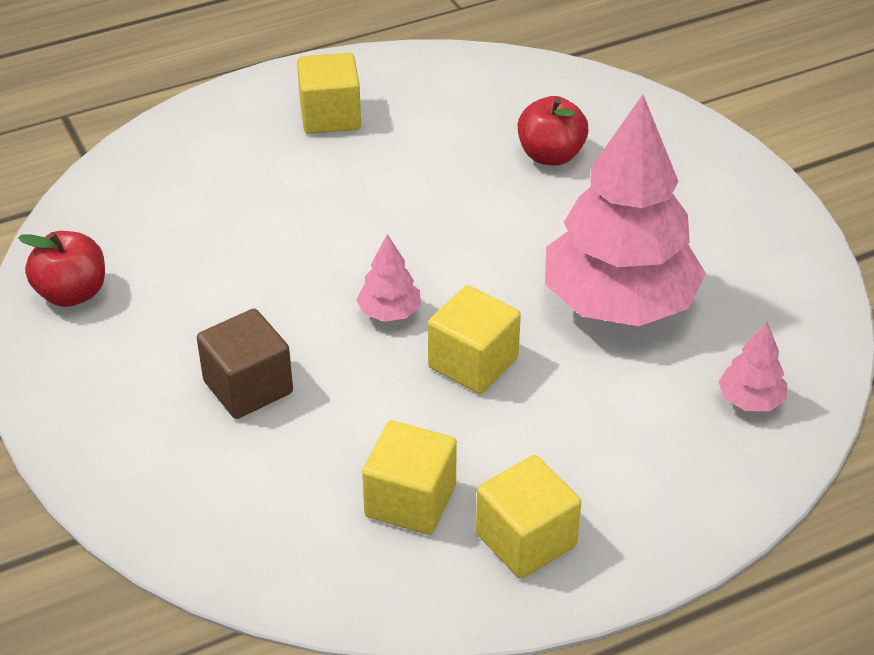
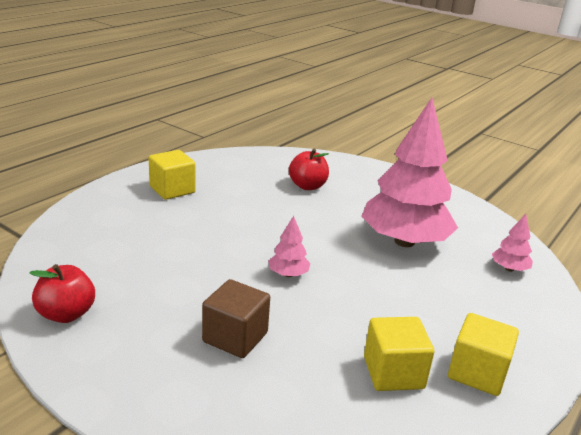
camera: 30 degrees left, 15 degrees down
yellow cube [428,285,521,394] -> none

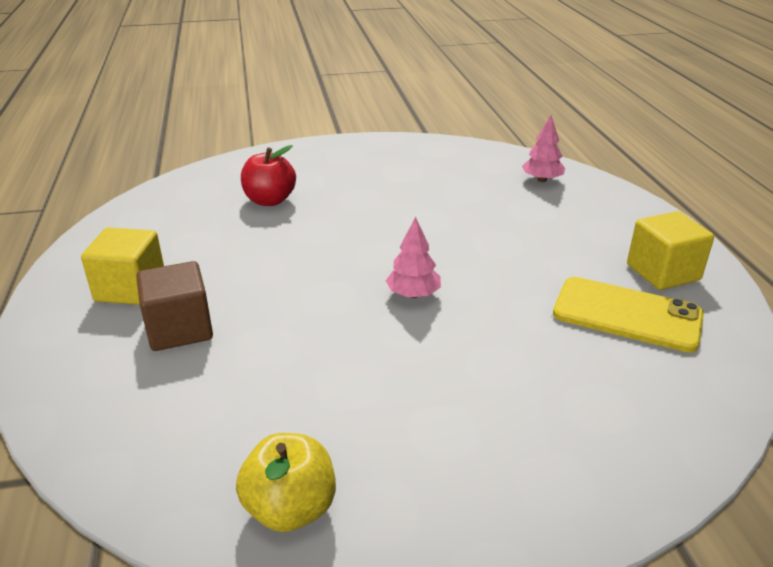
camera: 45 degrees left, 5 degrees up
red apple [29,264,95,323] -> yellow apple [236,433,336,532]
brown cube [202,279,270,358] -> brown cube moved to [136,261,213,351]
pink tree [361,98,458,247] -> none
yellow cube [364,317,434,391] -> yellow phone [553,277,704,353]

